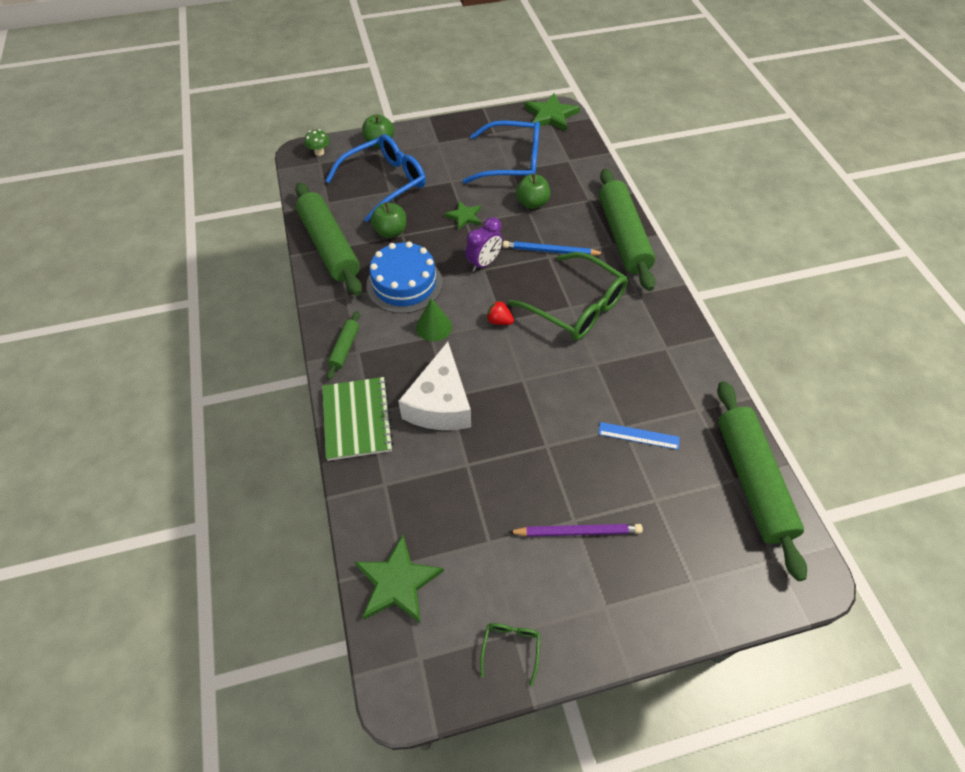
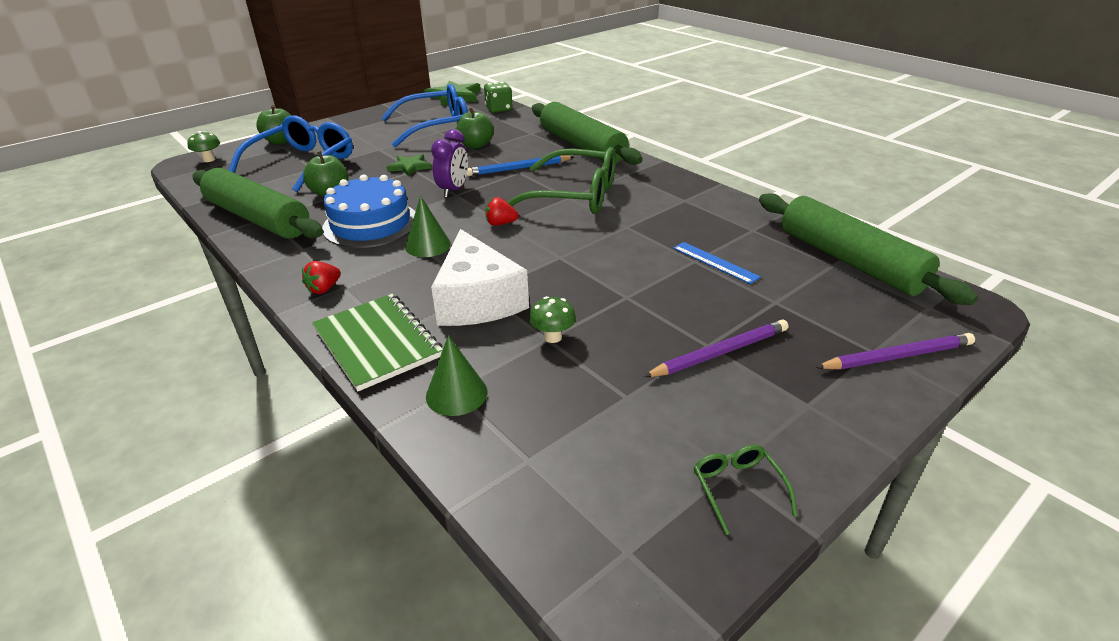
camera: 25 degrees left, 20 degrees down
green rolling pin [327,311,360,380] -> red strawberry [302,261,341,294]
green star [354,535,444,624] -> none
blue ruler [598,422,680,450] -> blue ruler turned 60 degrees clockwise [673,242,761,284]
none -> green cone [426,335,487,416]
none -> green dice [484,82,513,113]
none -> green mushroom [529,296,576,343]
none -> purple pencil [815,333,975,369]

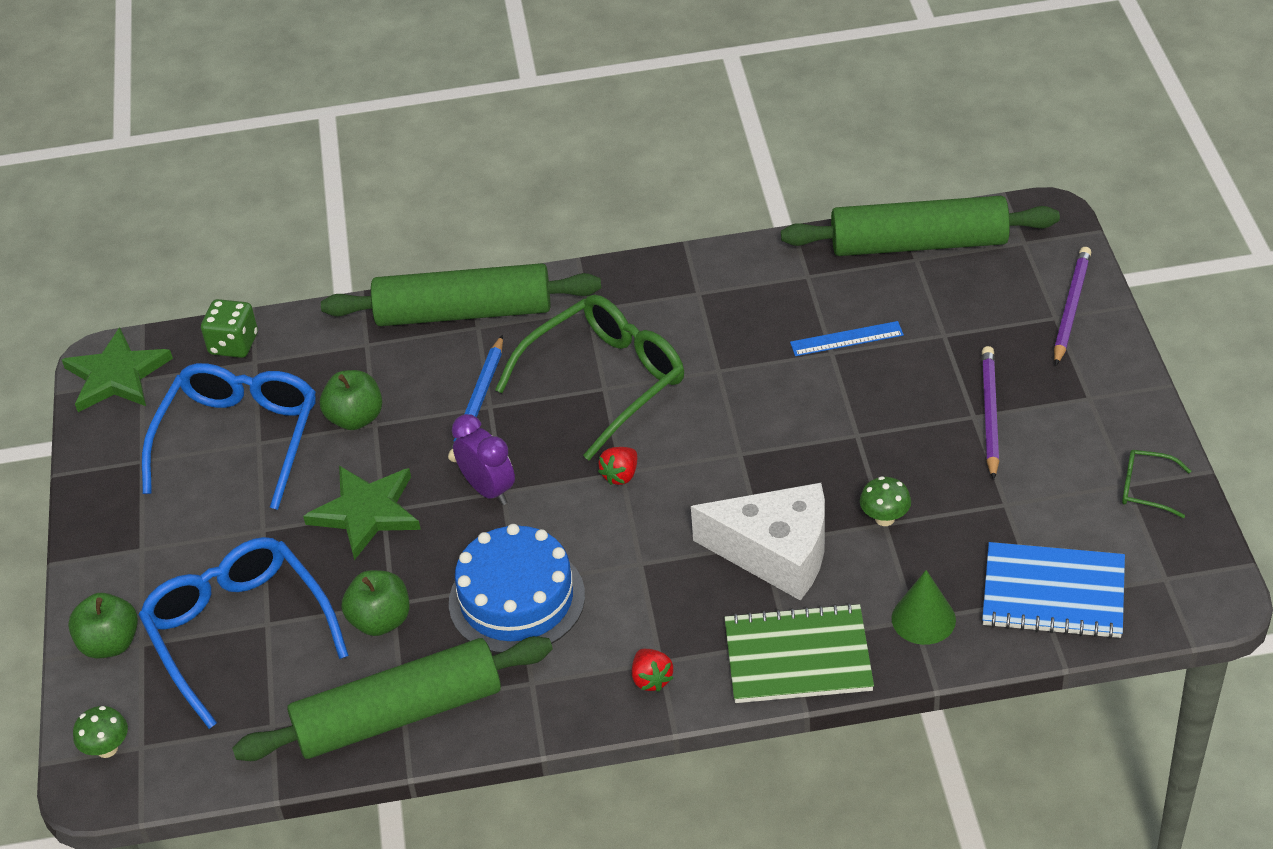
camera: 55 degrees left, 10 degrees up
green star [387,154,432,176] -> green star [303,466,421,560], size x1.64
green cone [405,196,451,257] -> none
none -> blue notebook [982,542,1125,639]

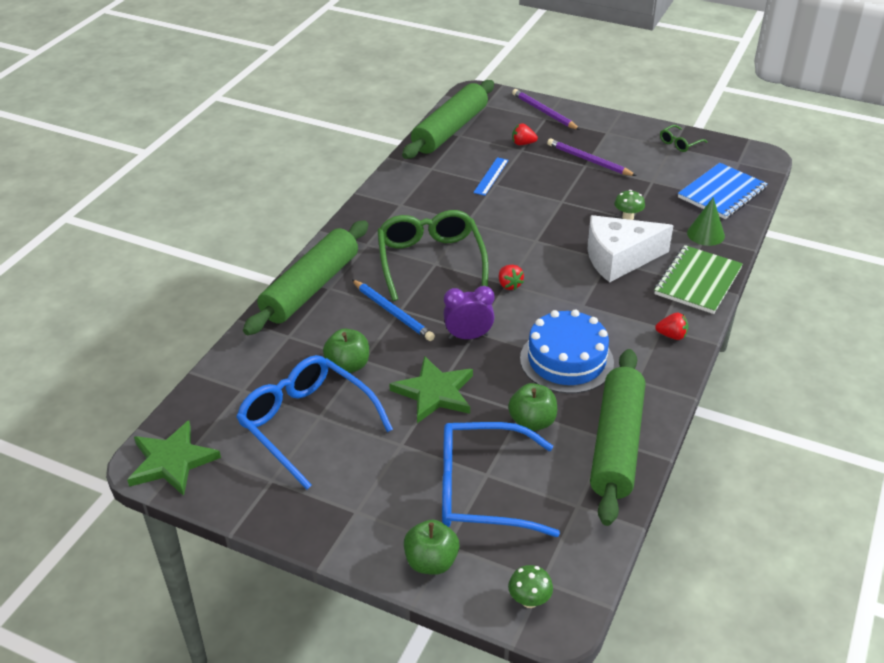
camera: 60 degrees left, 5 degrees down
green dice [201,299,258,358] -> none
white cheese [691,483,825,601] -> white cheese turned 150 degrees counterclockwise [588,215,674,283]
none -> red strawberry [512,123,538,145]

